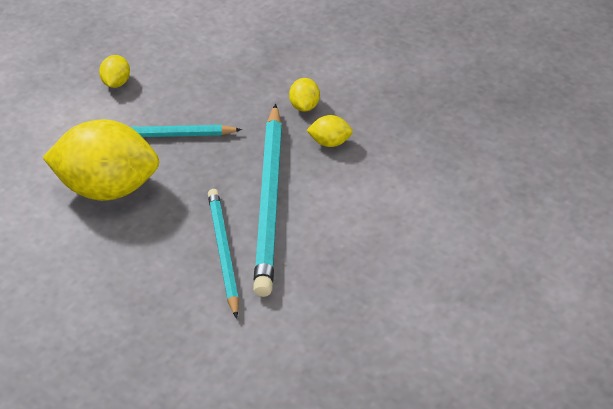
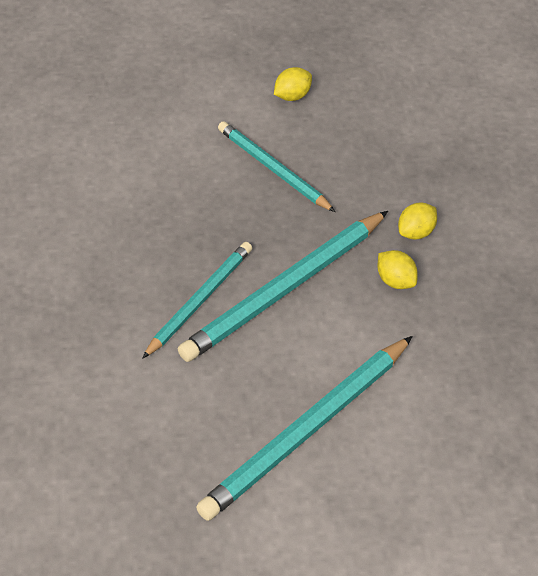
camera: 45 degrees right, 5 degrees up
yellow lemon [42,119,159,201] -> none
none -> turquoise pencil [196,336,413,521]

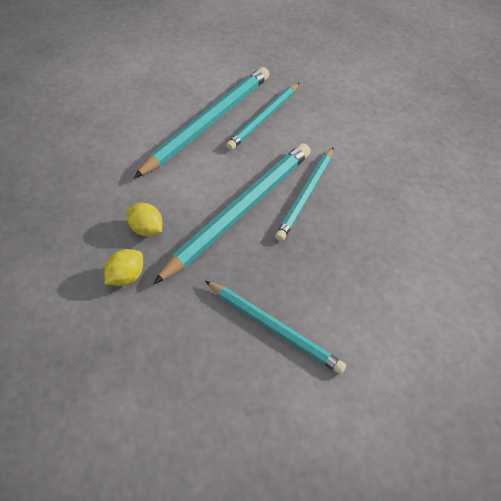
camera: 170 degrees right, 0 degrees up
yellow lemon [274,67,312,101] -> none
none -> turquoise pencil [226,83,299,150]

